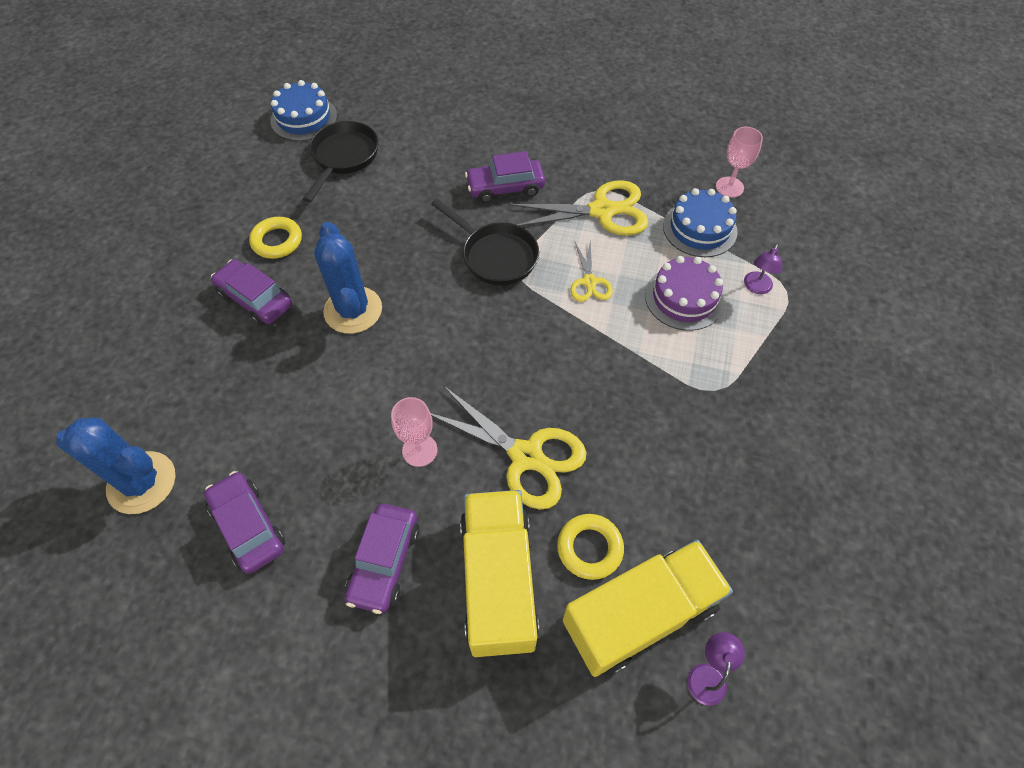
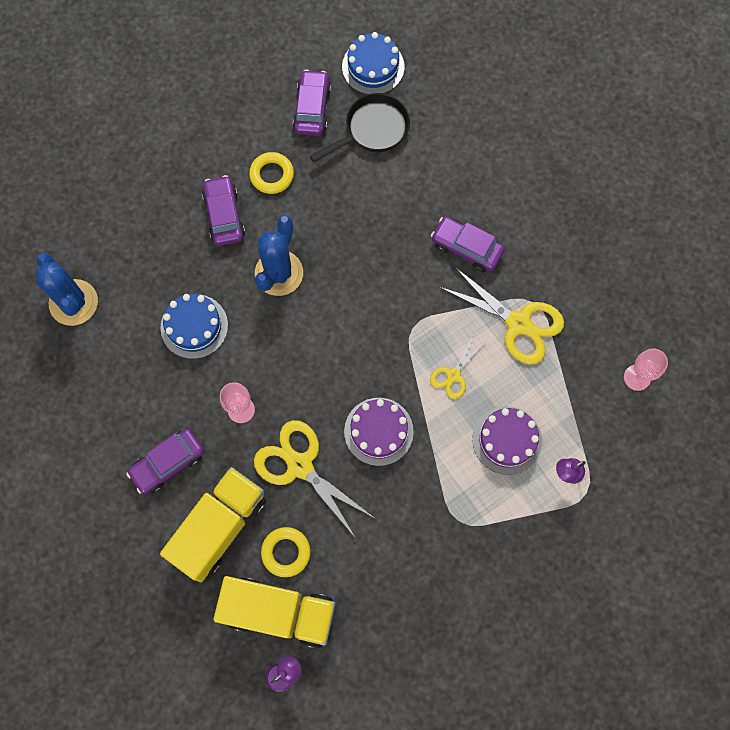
camera: 40 degrees right, 15 degrees up
purple car [204,471,285,574] -> purple car moved to [293,70,331,136]
black pan [431,198,539,286] -> none
yellow scissors [431,385,586,510] -> yellow scissors turned 150 degrees clockwise [254,420,374,537]
blue cake [663,188,738,257] -> blue cake moved to [160,294,228,359]
none -> purple cake [344,398,414,466]

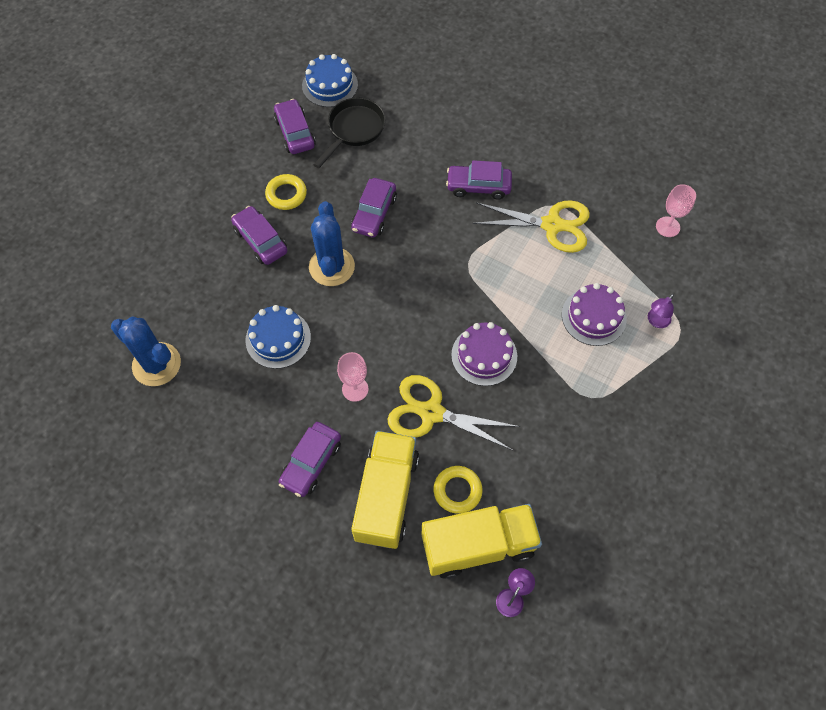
camera: 25 degrees left, 10 degrees down
yellow scissors [430,336,484,399] -> none
none -> purple car [351,178,397,237]

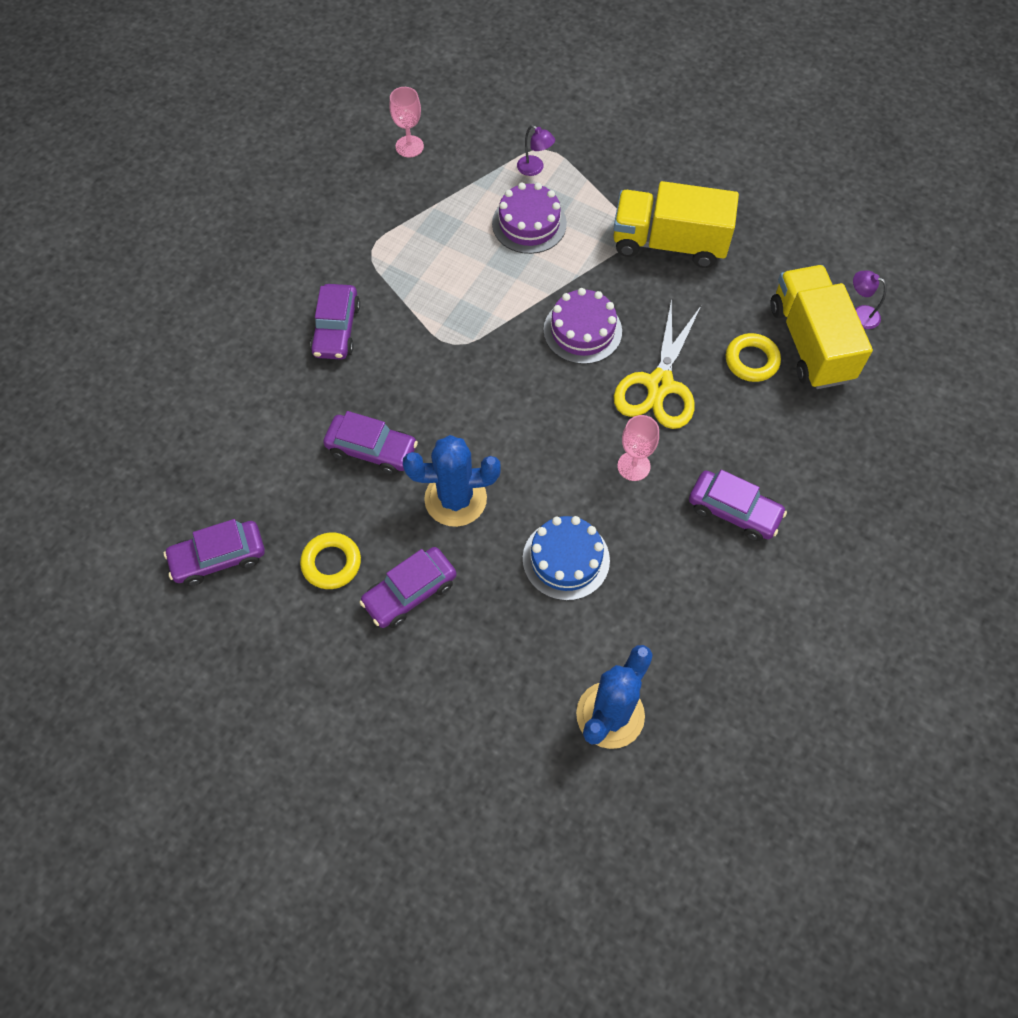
camera: 90 degrees left, 0 degrees up
blue cake [302,54,358,107] -> none
black pan [313,98,385,168] -> none
yellow truck [351,431,419,549] -> yellow truck moved to [613,181,739,268]
yellow scissors [473,200,590,253] -> none

